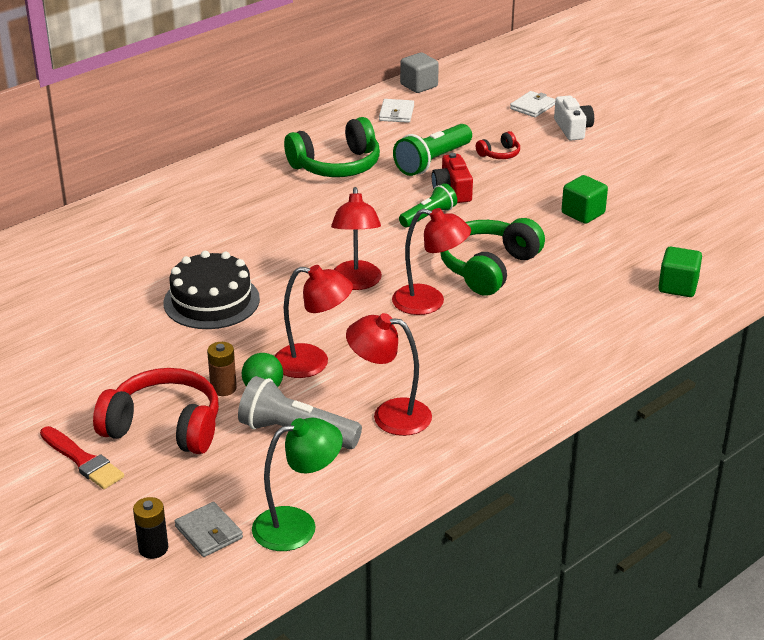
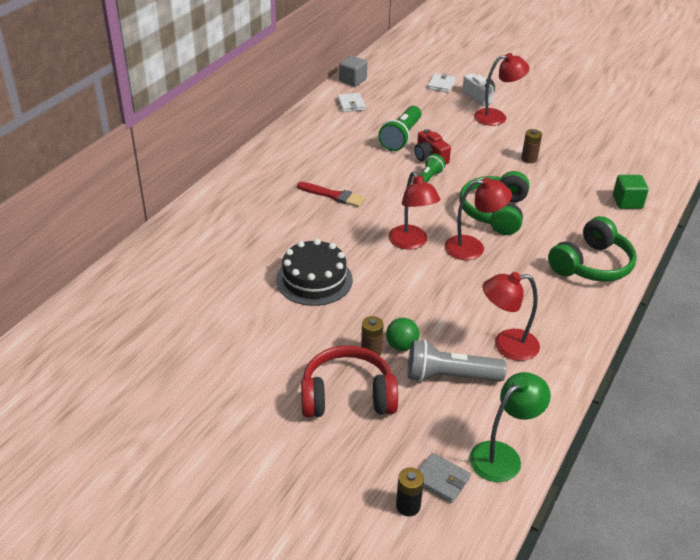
camera: 20 degrees left, 5 degrees up
red brush [40,426,124,489] -> red brush moved to [297,182,365,207]
red lamp [275,265,353,378] -> red lamp moved to [474,53,529,126]
green headphones [284,117,380,177] -> green headphones moved to [548,216,637,282]
red headphones [476,131,520,159] -> none
green cube [561,175,608,224] -> brown battery [521,129,542,163]

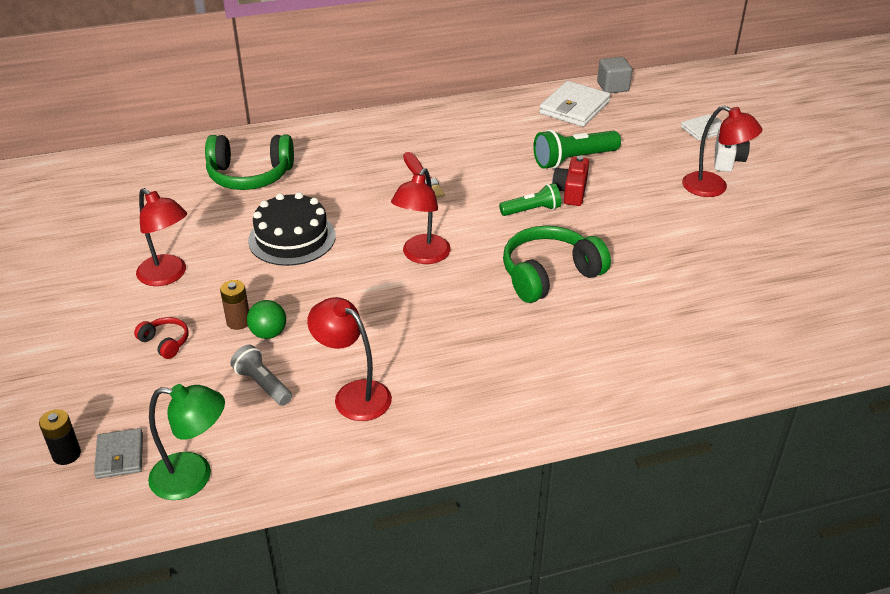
camera: 45 degrees right, 0 degrees up
red headphones [301,345,398,418] -> red headphones [134,317,188,359], size x0.47
white wallet [337,93,366,112] -> white wallet [539,81,610,127], size x1.73
grey flashlight [408,339,507,382] -> grey flashlight [230,345,292,406], size x0.64
red lamp [444,177,512,260] -> red lamp moved to [136,188,187,286]
brown battery [521,129,542,163] -> none
green headphones [548,216,637,282] -> green headphones moved to [205,135,294,190]
green cube [613,175,649,209] -> none

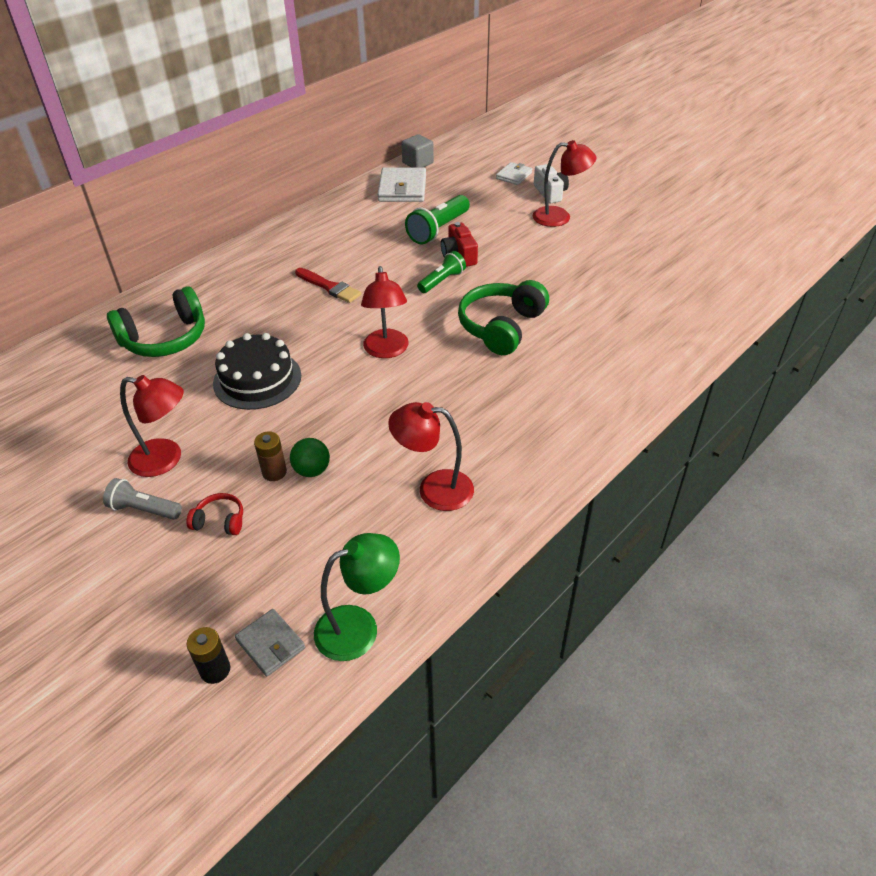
camera: 30 degrees left, 5 degrees up
grey flashlight [230,345,292,406] -> grey flashlight moved to [103,478,182,520]

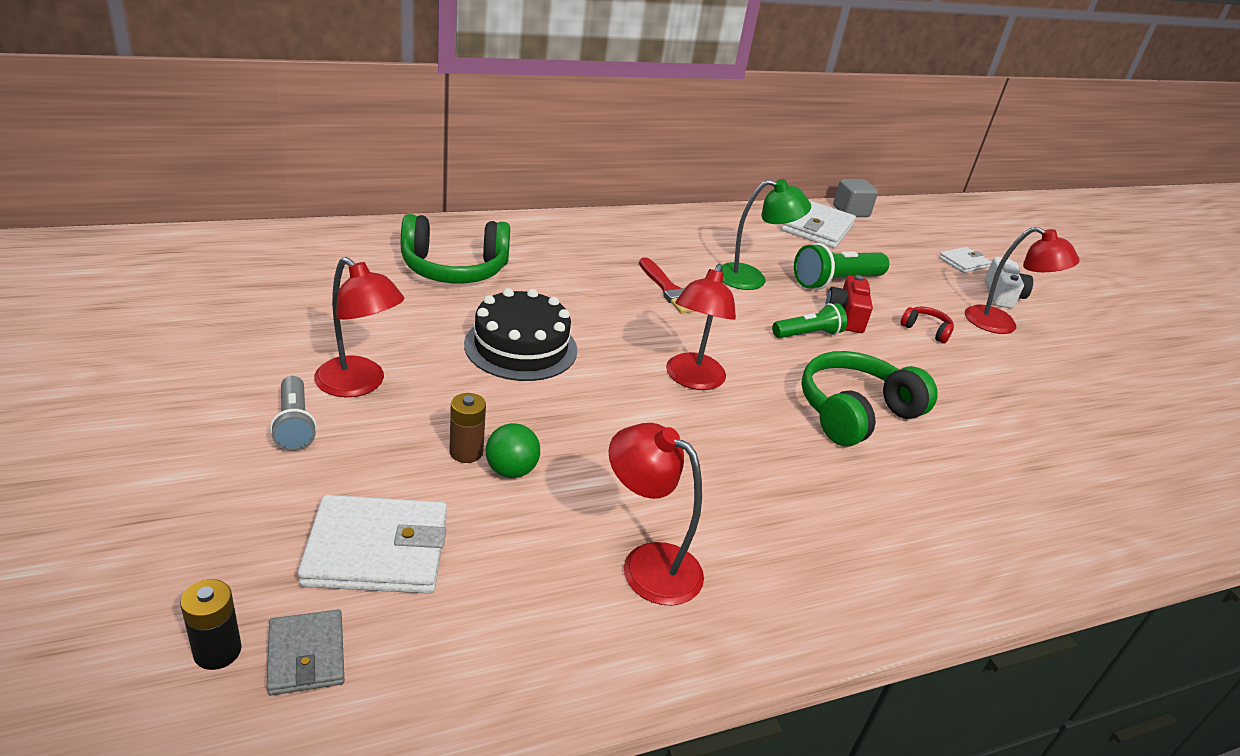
camera: 20 degrees right, 10 degrees down
grey flashlight [103,478,182,520] -> grey flashlight turned 150 degrees counterclockwise [270,376,317,451]
red headphones [186,493,243,535] -> red headphones moved to [900,307,954,343]
green lamp [314,533,400,661] -> green lamp moved to [722,179,811,290]
none -> white wallet [298,495,447,594]

